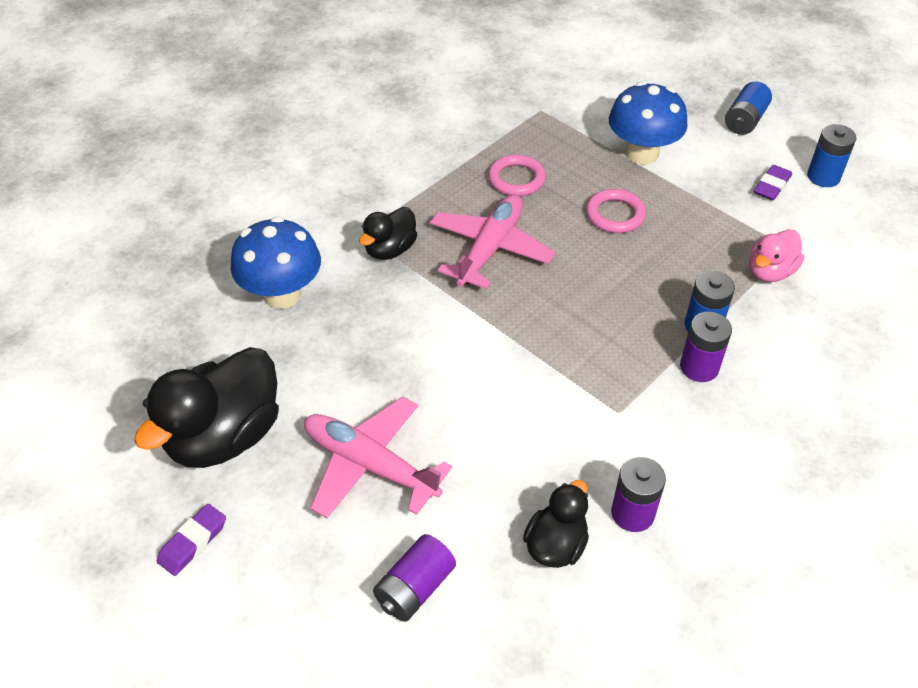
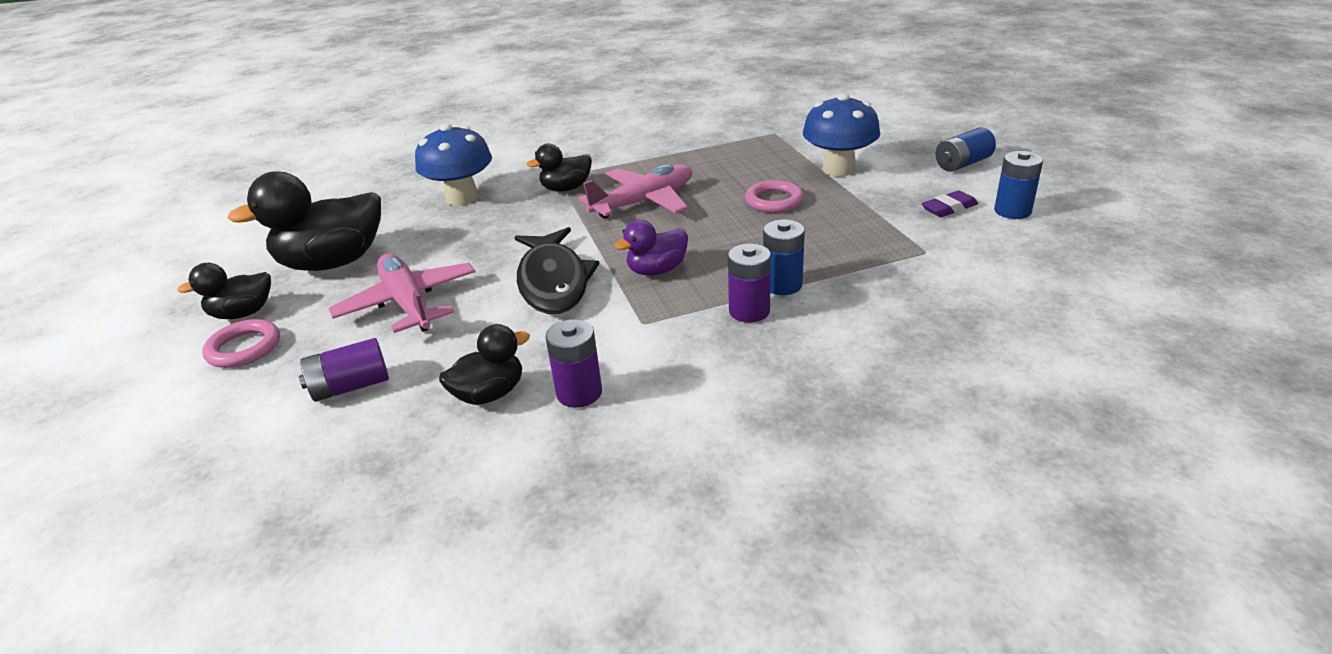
camera: 30 degrees right, 15 degrees down
purple eraser [157,504,226,576] -> black duck [177,263,271,319]
pink ring [488,154,546,196] -> pink ring moved to [202,319,280,368]
pink duck [750,229,804,282] -> none
none -> black fish [515,227,599,314]
none -> purple duck [614,220,688,276]

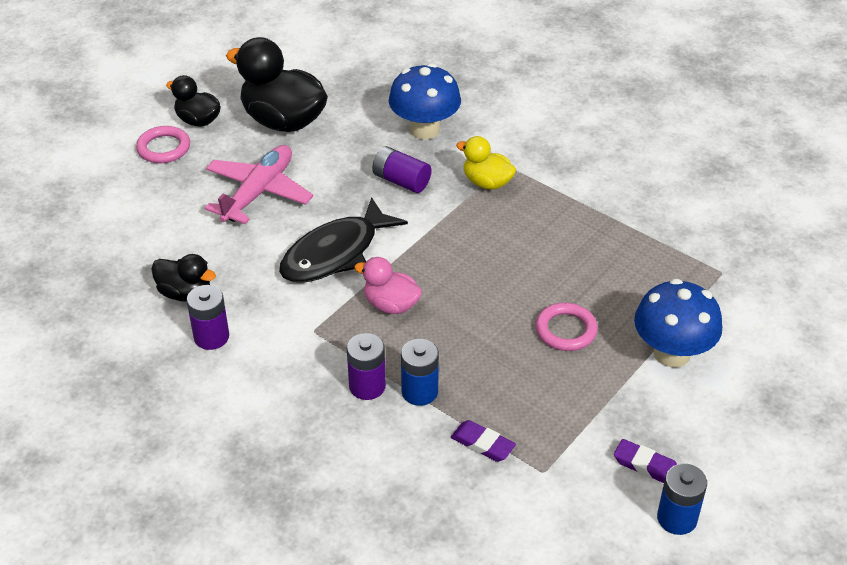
camera: 55 degrees right, 10 degrees up
purple battery [299,338,389,402] -> purple battery moved to [372,146,431,193]
black duck [527,144,592,192] -> yellow duck [456,136,516,190]
pink plane [579,164,692,218] -> none
purple duck [614,220,688,276] -> pink duck [354,257,422,314]
blue battery [935,127,996,172] -> none
none -> purple eraser [451,420,516,462]

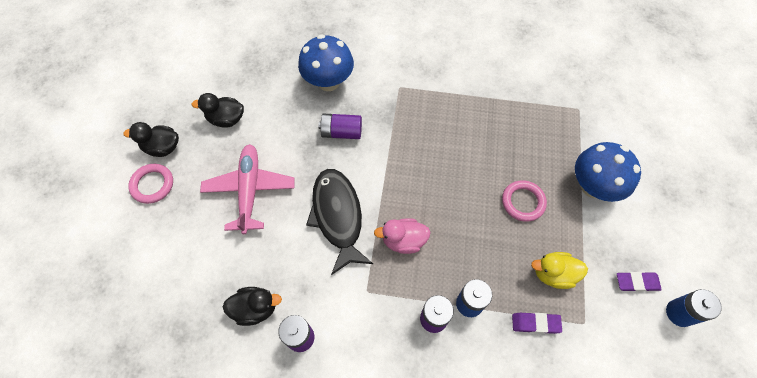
camera: 30 degrees left, 20 degrees up
black duck [226,37,328,132] -> black duck [192,93,244,128], size x0.55
black fish [279,197,408,282] -> black fish turned 150 degrees clockwise [306,169,373,275]
yellow duck [456,136,516,190] -> yellow duck moved to [531,252,588,289]

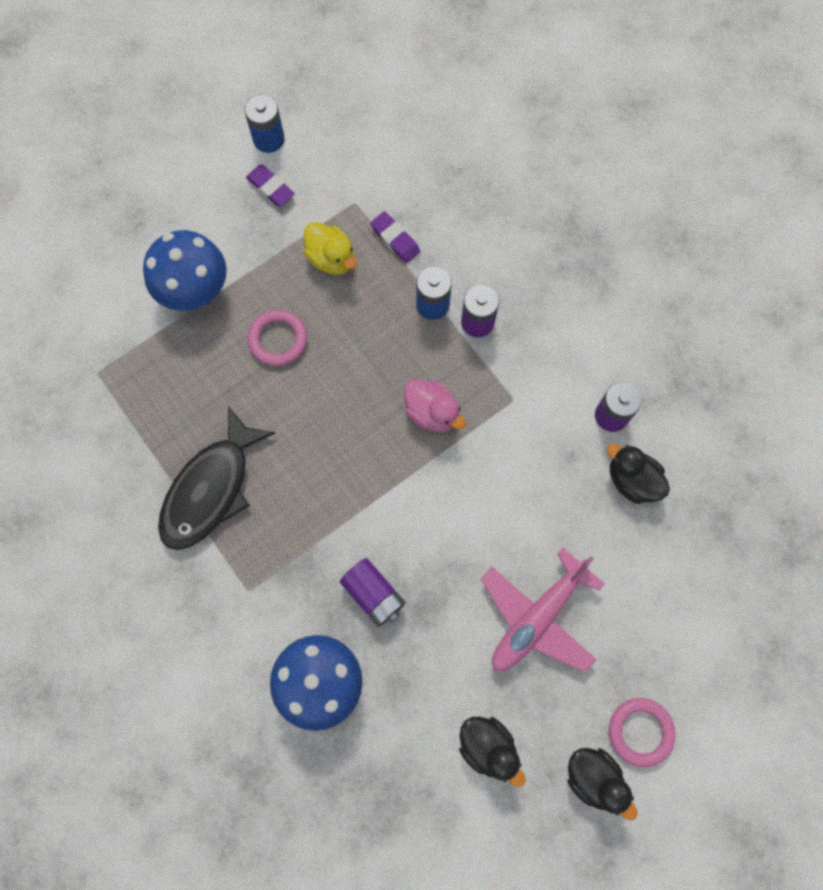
camera: 135 degrees left, 10 degrees up
black fish [306,169,373,275] -> black fish moved to [158,406,275,550]

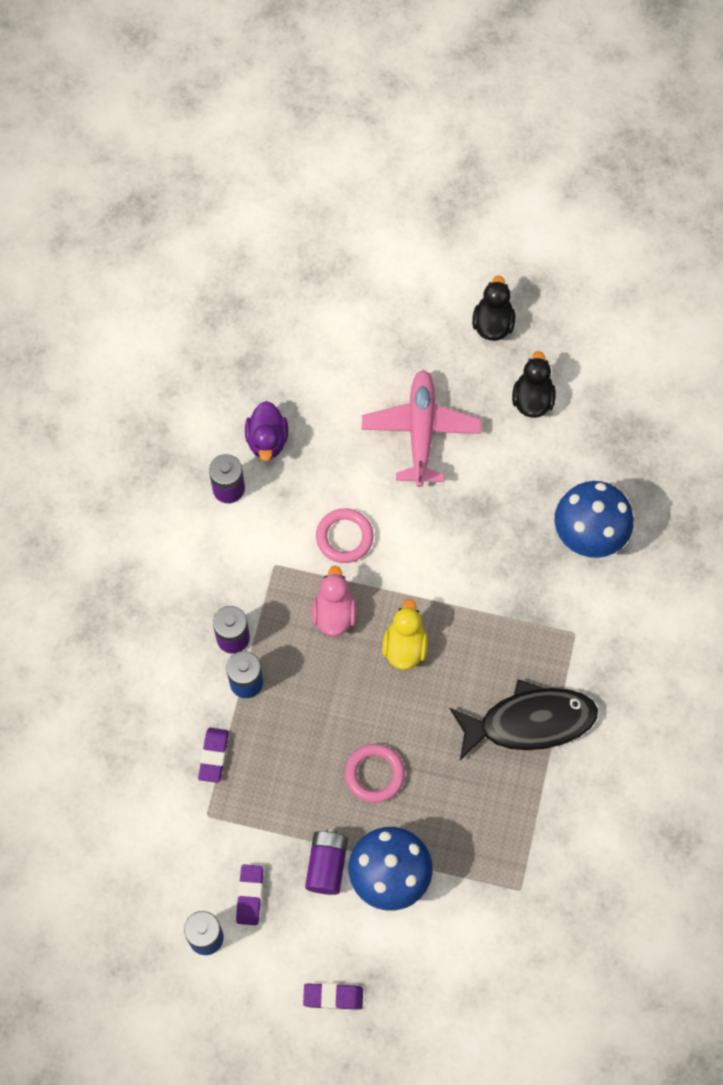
camera: 130 degrees left, 5 degrees down
yellow duck [303,222,357,275] -> yellow duck moved to [382,599,428,670]
purple battery [340,558,405,627] -> purple battery moved to [305,829,348,895]
pink plane [481,548,605,673] -> pink plane turned 90 degrees counterclockwise [362,370,482,487]
black duck [607,444,670,504] -> purple duck [245,401,288,461]
pink ring [609,698,676,767] -> pink ring moved to [316,508,373,563]
none -> purple eraser [303,983,363,1010]

